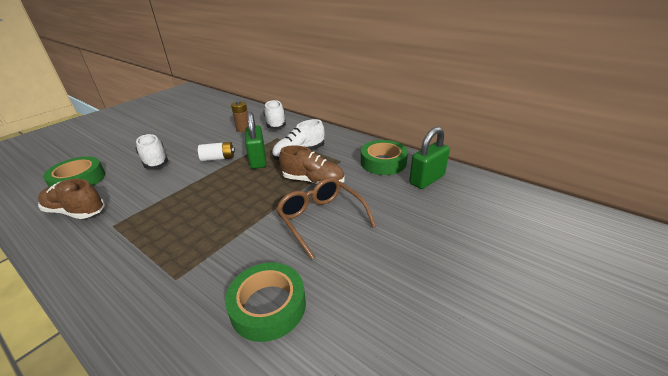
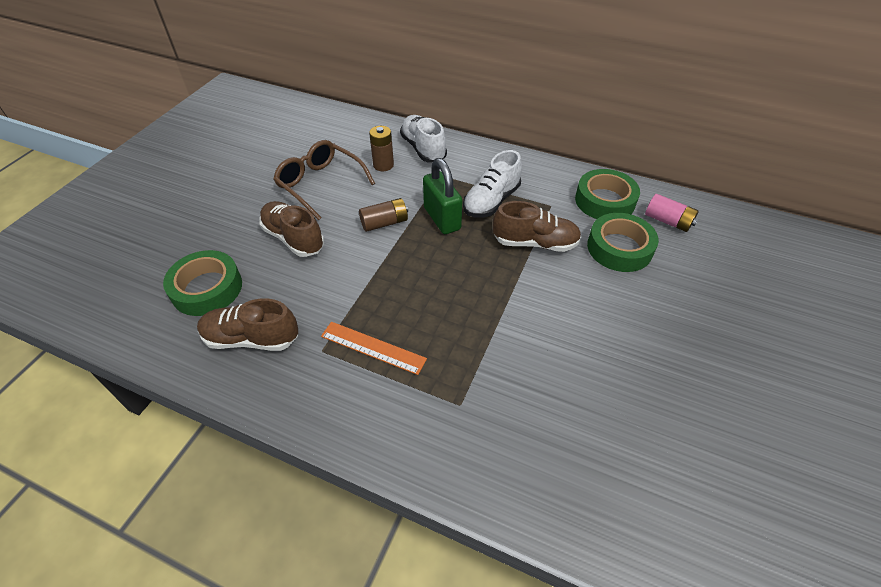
camera: 15 degrees left, 15 degrees up
white shoe [136,134,168,169] -> brown shoe [259,201,324,257]
white battery [198,142,235,161] -> brown battery [359,198,408,232]
green tape [225,263,306,342] -> green tape moved to [587,213,659,272]
brown glasses [276,177,376,260] -> brown glasses moved to [273,140,375,220]
green padlock [409,127,450,189] -> pink battery [645,194,699,232]
none -> orange ruler [321,322,427,375]

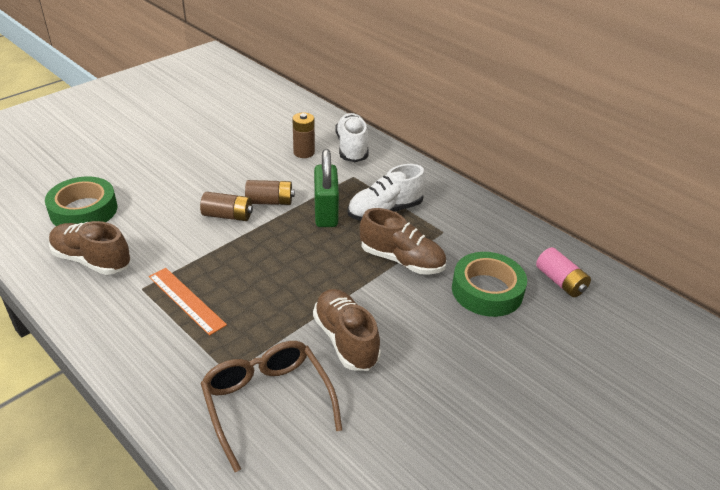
camera: 20 degrees right, 10 degrees down
brown shoe [259,201,324,257] -> brown shoe moved to [313,289,381,371]
brown glasses [273,140,375,220] -> brown glasses moved to [200,341,342,472]
green tape [575,169,640,219] -> none
none -> brown battery [200,192,253,221]

